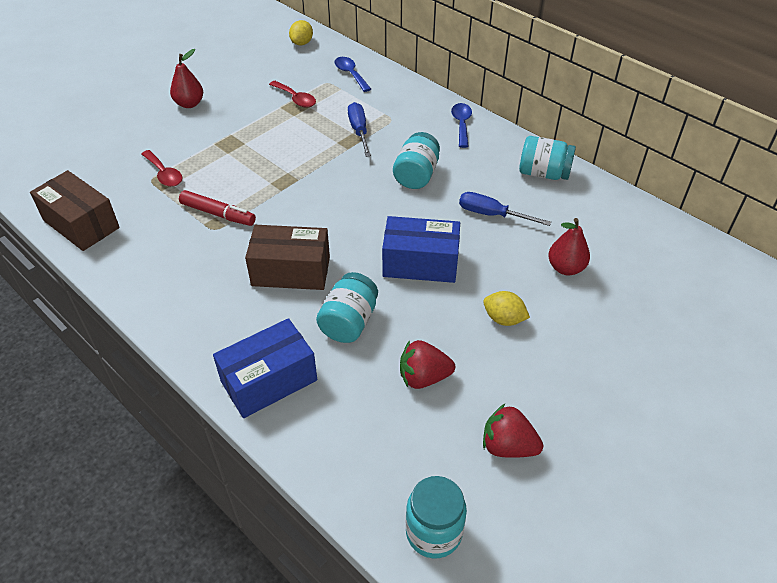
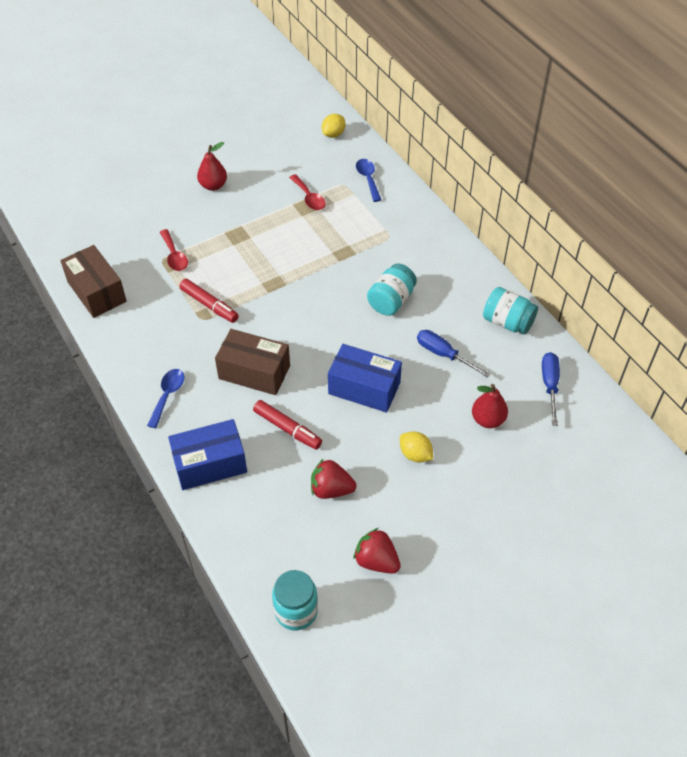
camera: 15 degrees right, 5 degrees up
turquoise jar [316,272,378,343] -> red marker [253,400,322,450]
blue screwdriver [348,102,371,157] -> blue screwdriver moved to [542,352,560,426]
blue spoon [451,103,472,148] -> blue spoon moved to [147,369,184,428]

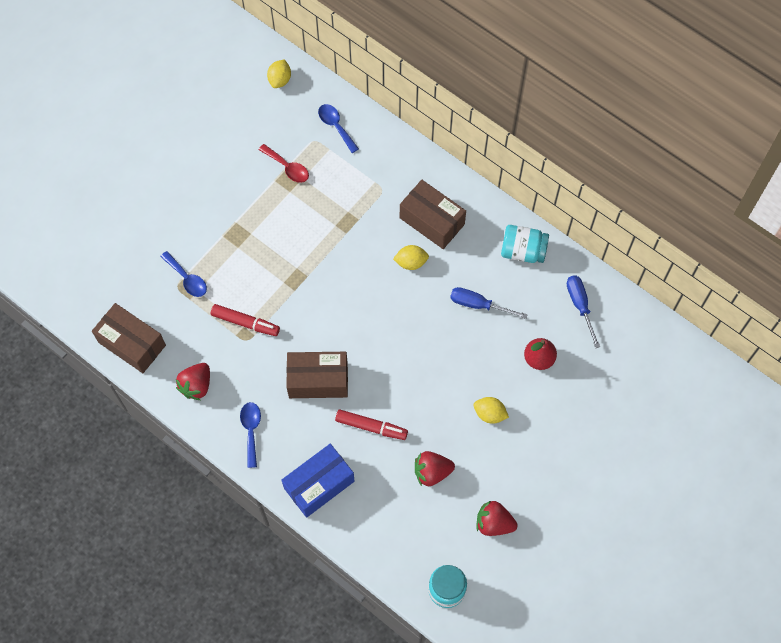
camera: 20 degrees left, 15 degrees up
red spoon [160,229,188,271] -> blue spoon [160,251,207,297]
red pear [197,142,227,191] -> none
blue box [328,344,402,413] -> none
turquoise jar [367,264,417,316] -> yellow lemon [393,245,429,270]
none -> red strawberry [176,363,210,400]
none -> brown box [400,180,466,249]

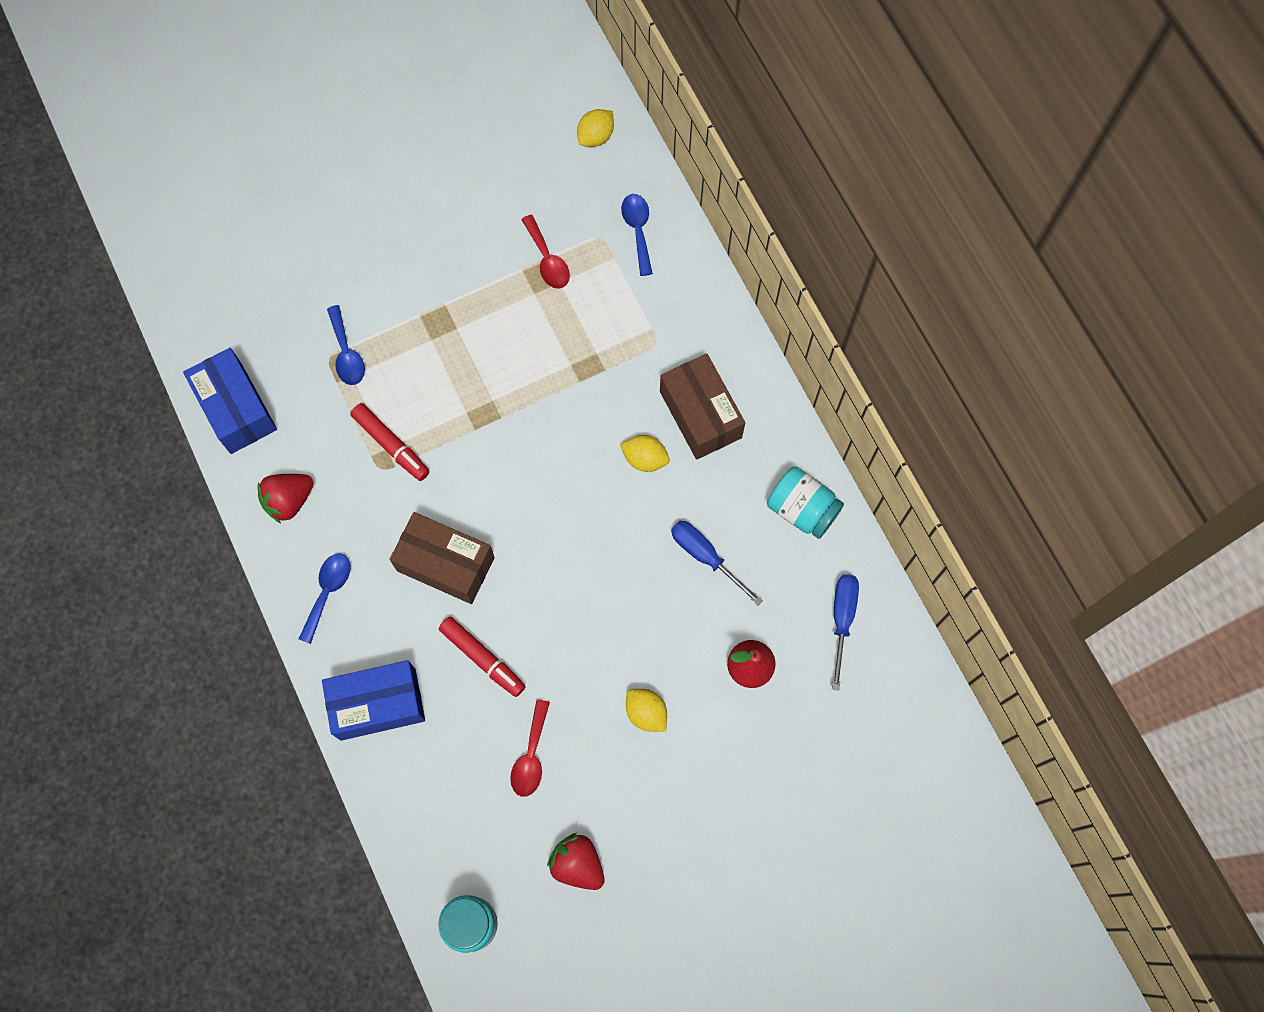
camera: 25 degrees right, 5 degrees up
brown box [92,303,166,373] -> blue box [183,348,277,454]
red strawberry [415,451,455,486] -> red spoon [510,700,550,797]

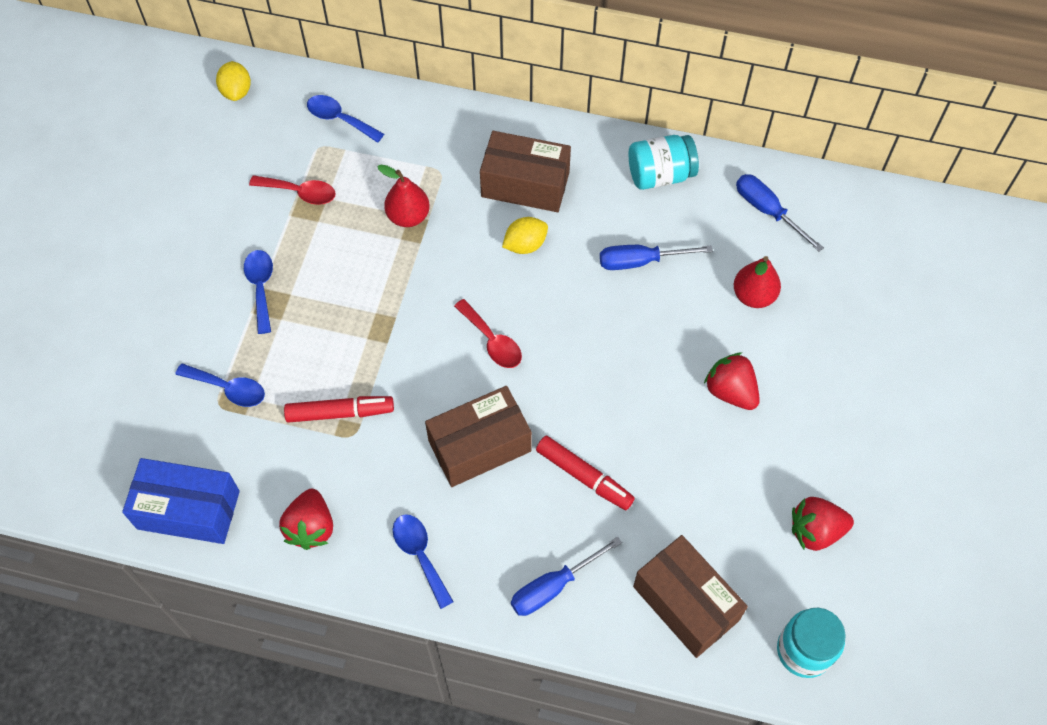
camera: 50 degrees left, 10 degrees down
blue box [322,660,425,741] -> blue screwdriver [511,537,622,616]
red marker [439,617,526,697] -> red marker turned 45 degrees clockwise [536,436,635,510]
red spoon [510,700,550,797] -> red spoon moved to [454,299,522,368]
yellow lemon [626,689,667,732] -> red strawberry [704,353,760,410]
none -> blue spoon [244,250,273,334]
none -> red pear [377,164,430,227]
none -> brown box [633,535,748,658]

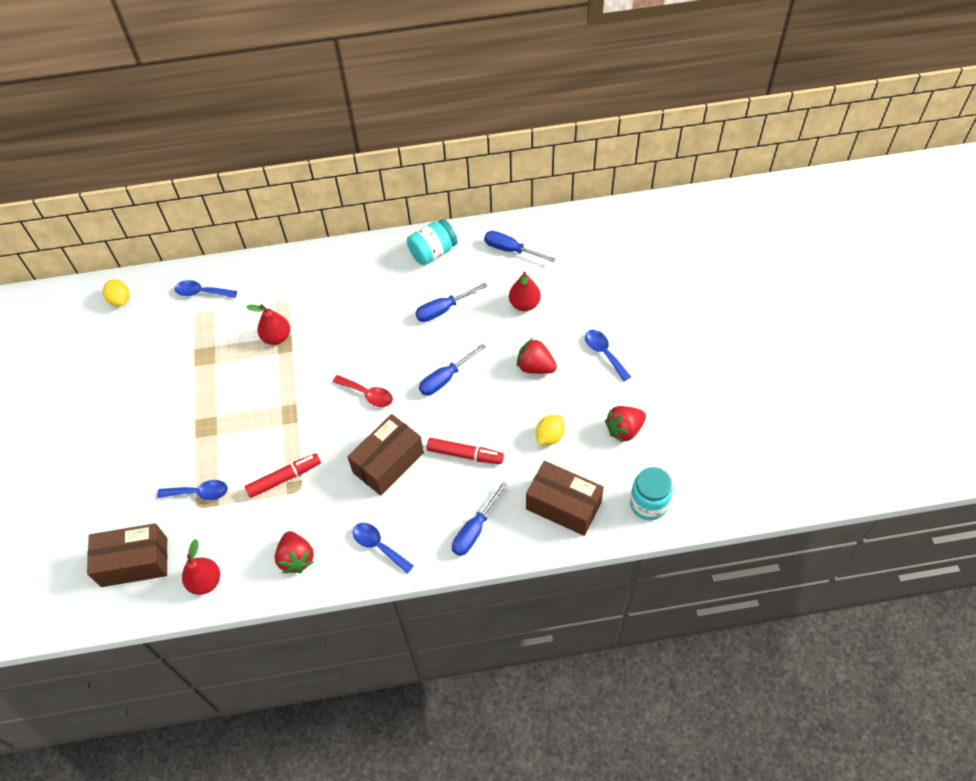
camera: 20 degrees left, 5 degrees down
blue box [122,458,240,544] -> red pear [182,539,220,595]
blue spoon [244,250,273,334] -> blue spoon moved to [585,330,631,381]
red spoon [249,175,336,205] -> none
brown box [480,131,571,212] -> brown box moved to [87,523,168,587]
yellow lemon [502,217,548,254] -> yellow lemon moved to [536,415,565,445]
none -> blue screwdriver [419,344,486,396]

